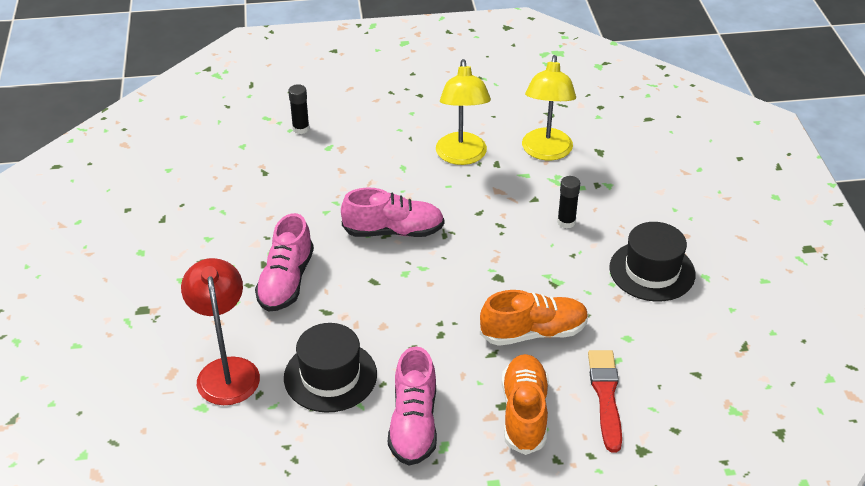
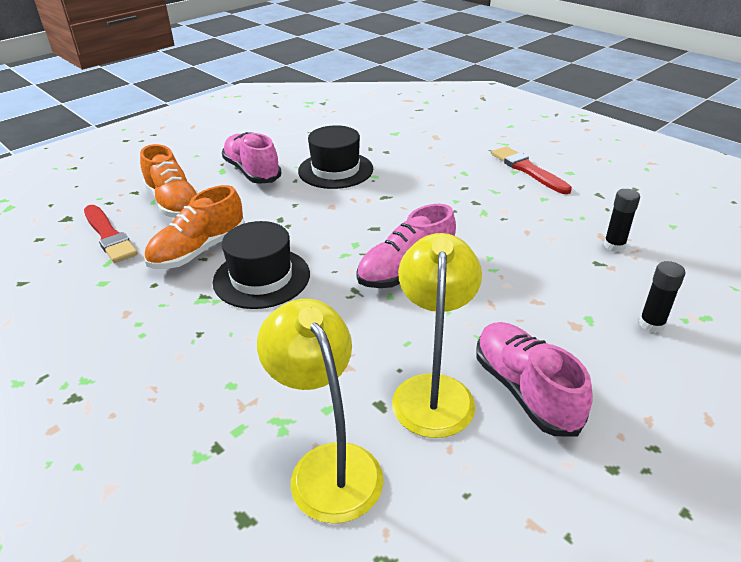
camera: 145 degrees right, 5 degrees down
red lamp [181,258,260,405] -> none
pink shoe [255,213,314,312] -> pink shoe moved to [476,322,593,436]
yellow lamp [436,59,491,165] -> yellow lamp turned 45 degrees clockwise [392,233,482,438]
black glue stick [557,176,580,228] -> black glue stick moved to [604,189,640,252]
black hat [609,222,695,302] -> black hat moved to [213,221,310,309]
none -> red brush [492,146,572,194]

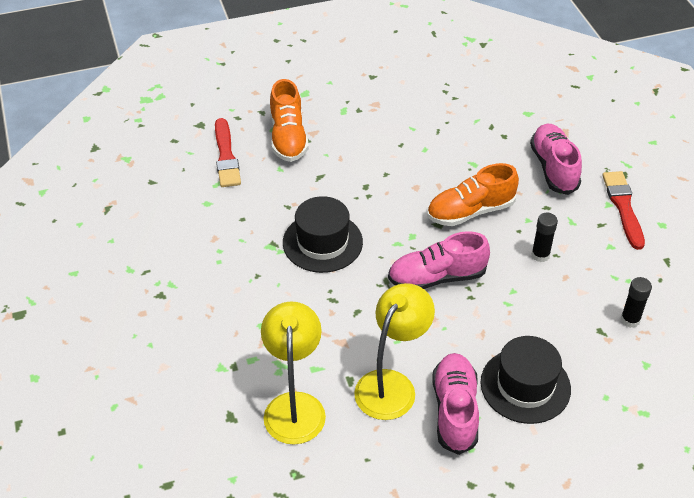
camera: 25 degrees right, 10 degrees up
orange shoe [144,185,245,269] -> orange shoe moved to [427,163,519,226]
pink shoe [222,132,282,184] -> pink shoe moved to [530,124,582,195]
black hat [298,125,373,189] -> black hat moved to [481,336,571,424]
black glue stick [639,261,685,333] -> black glue stick moved to [531,213,558,262]

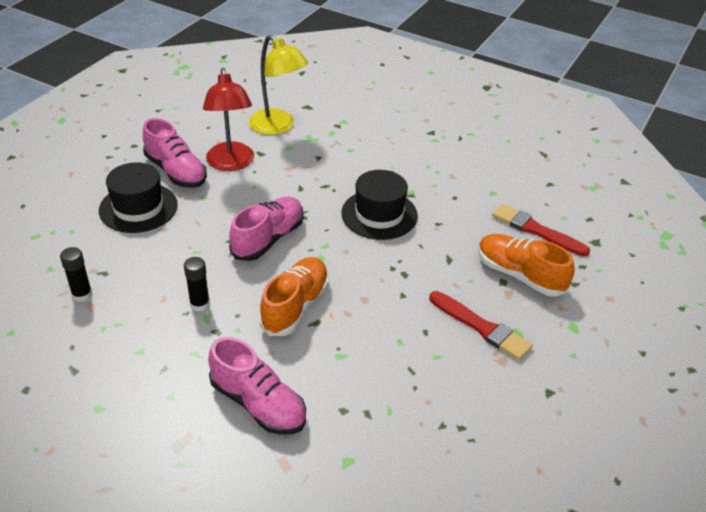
camera: 135 degrees right, 5 degrees down
yellow lamp [354,283,435,420] -> red lamp [203,68,254,171]
red brush [602,171,645,250] -> red brush moved to [429,291,533,360]

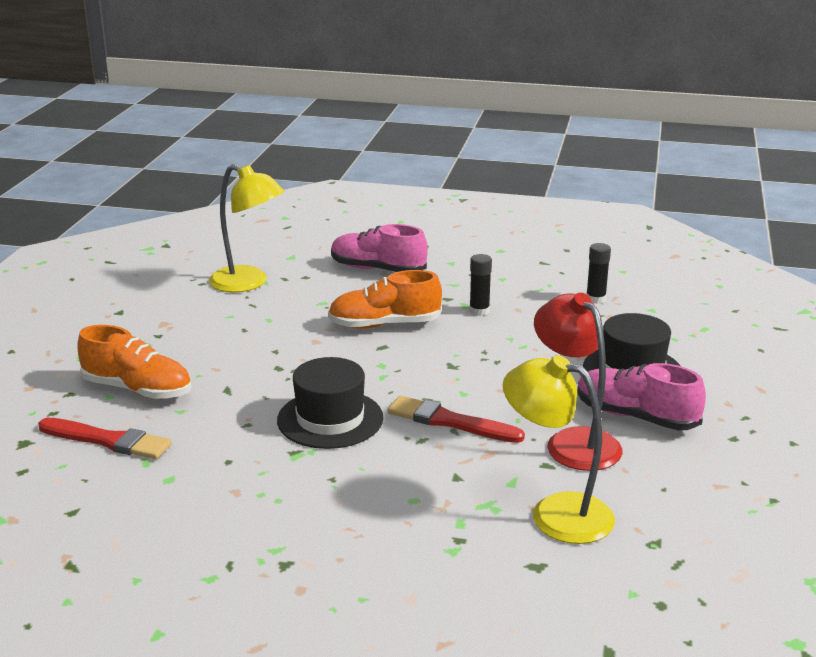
camera: 165 degrees right, 15 degrees down
pink shoe [229,197,304,261] -> none
orange shoe [259,257,329,336] -> orange shoe turned 75 degrees clockwise [328,270,442,329]
red brush [429,291,533,360] -> red brush moved to [388,396,525,443]
none -> yellow lamp [209,164,284,292]

